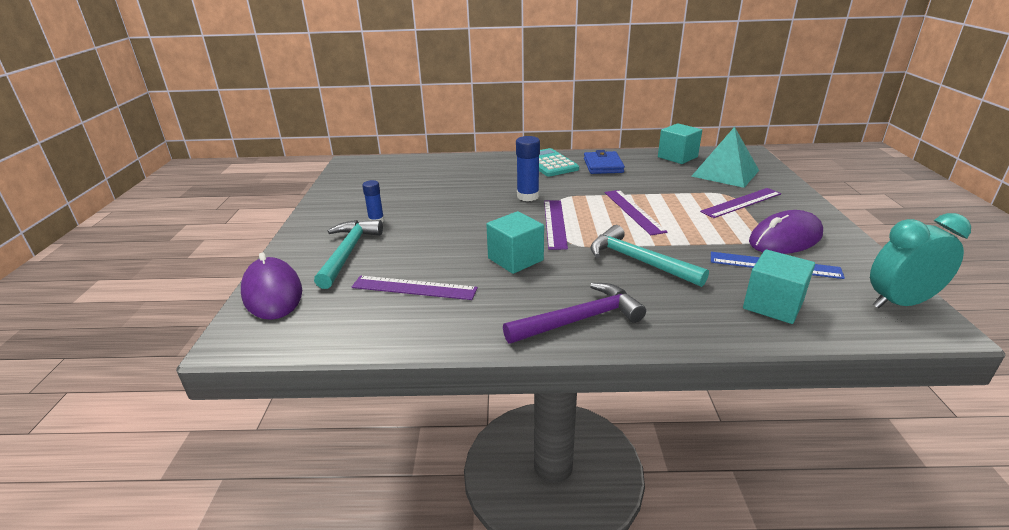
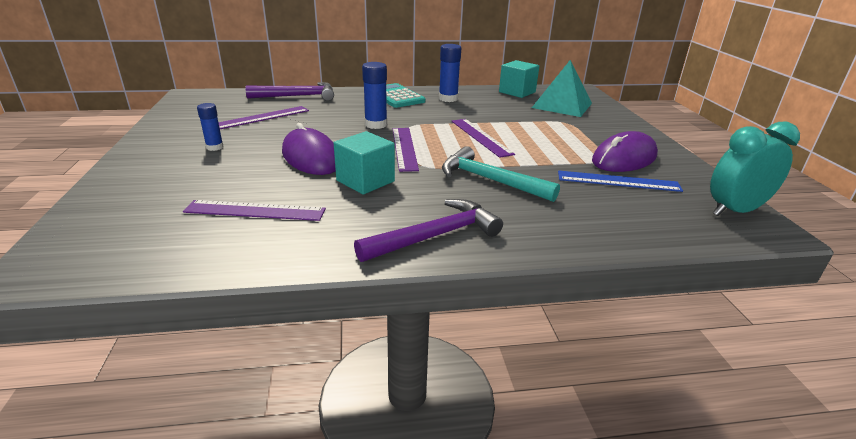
camera: 10 degrees left, 0 degrees up
purple mouse [241,253,302,320] -> purple mouse moved to [282,123,336,175]
turquoise hammer [314,220,383,289] -> none
blue wallet [584,150,625,174] -> blue glue stick [439,44,461,102]
purple ruler [700,188,781,218] -> purple ruler moved to [218,106,309,129]
turquoise cube [743,249,815,324] -> none
none -> purple hammer [246,82,334,101]

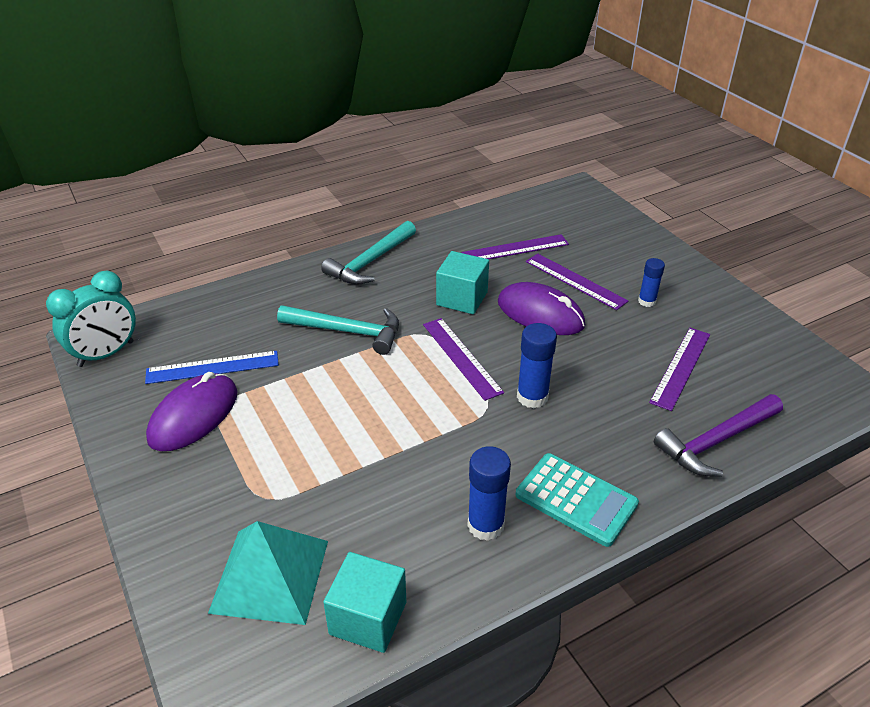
camera: 160 degrees right, 10 degrees up
purple hammer [354,199,503,262] -> turquoise hammer [321,221,416,285]
purple ruler [452,119,515,158] -> purple ruler moved to [526,254,628,310]

